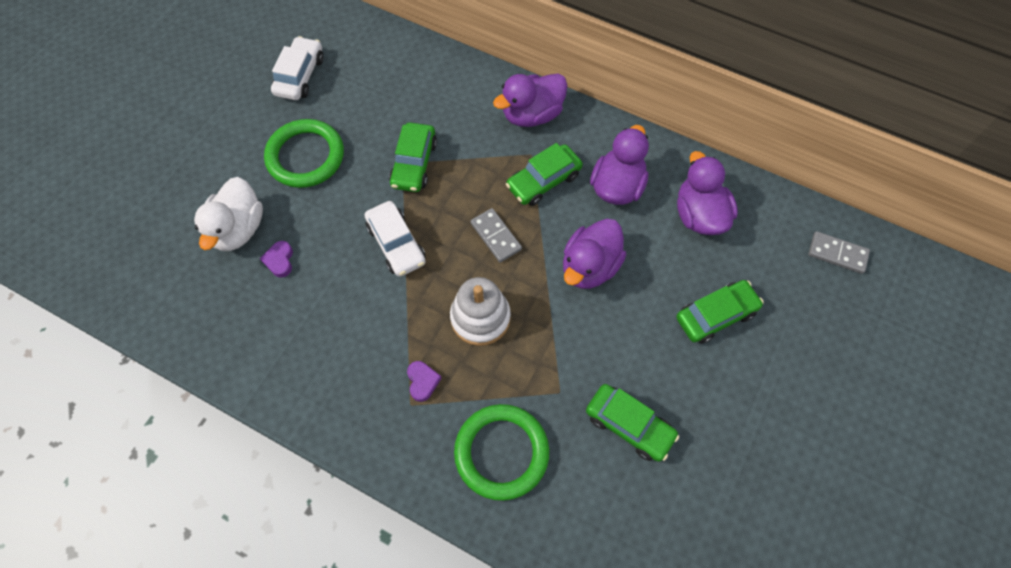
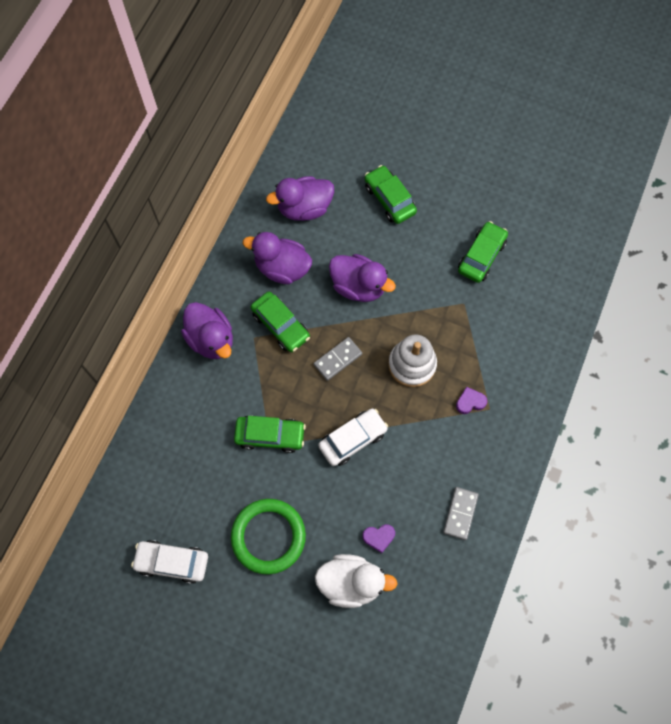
camera: 95 degrees left, 5 degrees up
green ring [454,404,549,501] -> none
grey domino [808,231,870,274] -> grey domino moved to [443,487,479,540]

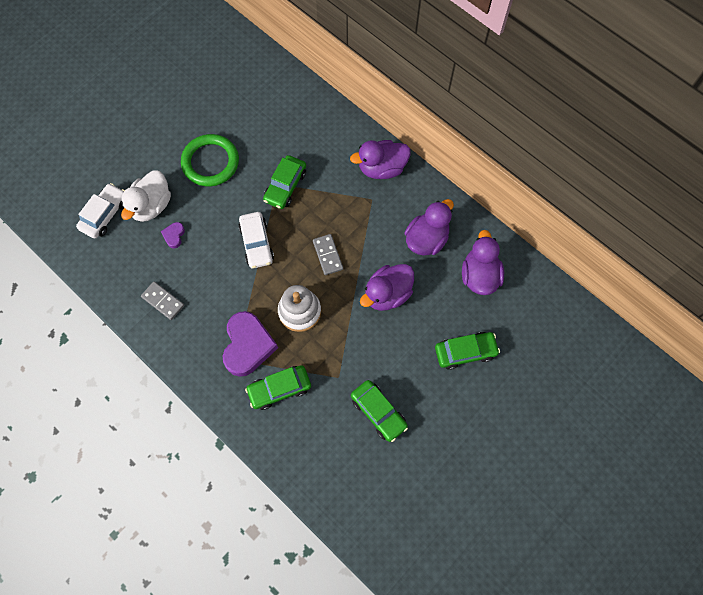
camera: 110 degrees right, 0 degrees up
white car [131,540,208,584] -> white car moved to [76,183,125,238]
green car [251,292,310,352] -> green car moved to [245,365,311,410]
purple heart [456,387,487,414] -> purple heart [223,311,278,377], size x2.27

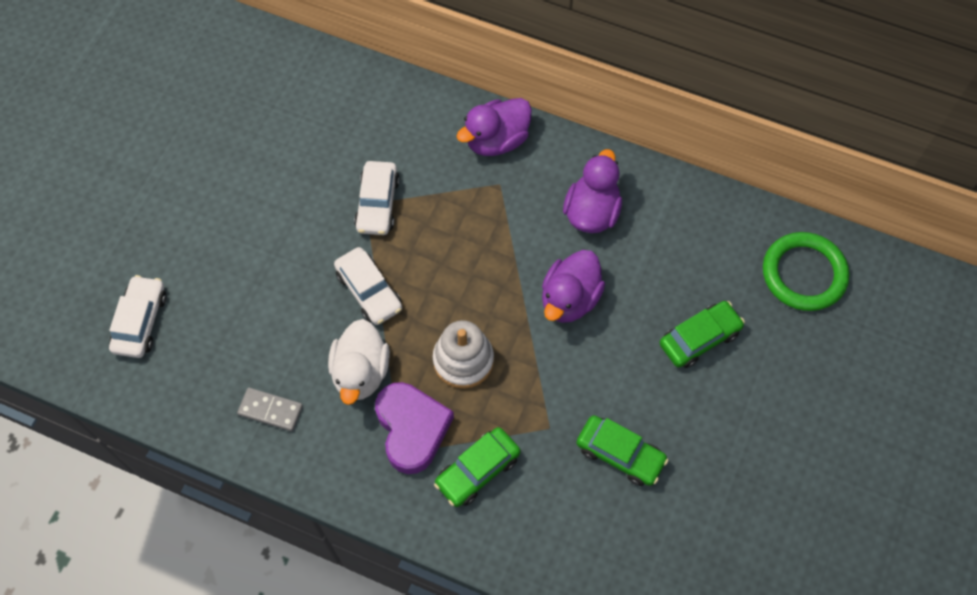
camera: 20 degrees left, 5 degrees down
white duck [121,171,171,222] -> white duck moved to [328,319,390,405]
purple heart [161,222,185,248] -> none
green ring [181,134,239,186] -> green ring moved to [763,232,849,311]
green car [263,155,306,209] -> white car [354,161,400,235]
grey domino [313,234,343,275] -> none
purple duck [462,230,504,295] -> none

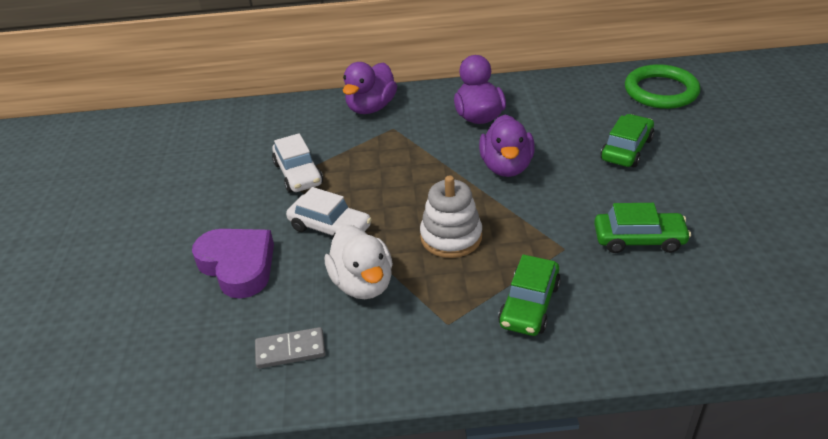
camera: 25 degrees left, 25 degrees down
white car [109,275,167,358] -> none
purple heart [375,382,454,474] -> purple heart moved to [192,229,274,299]

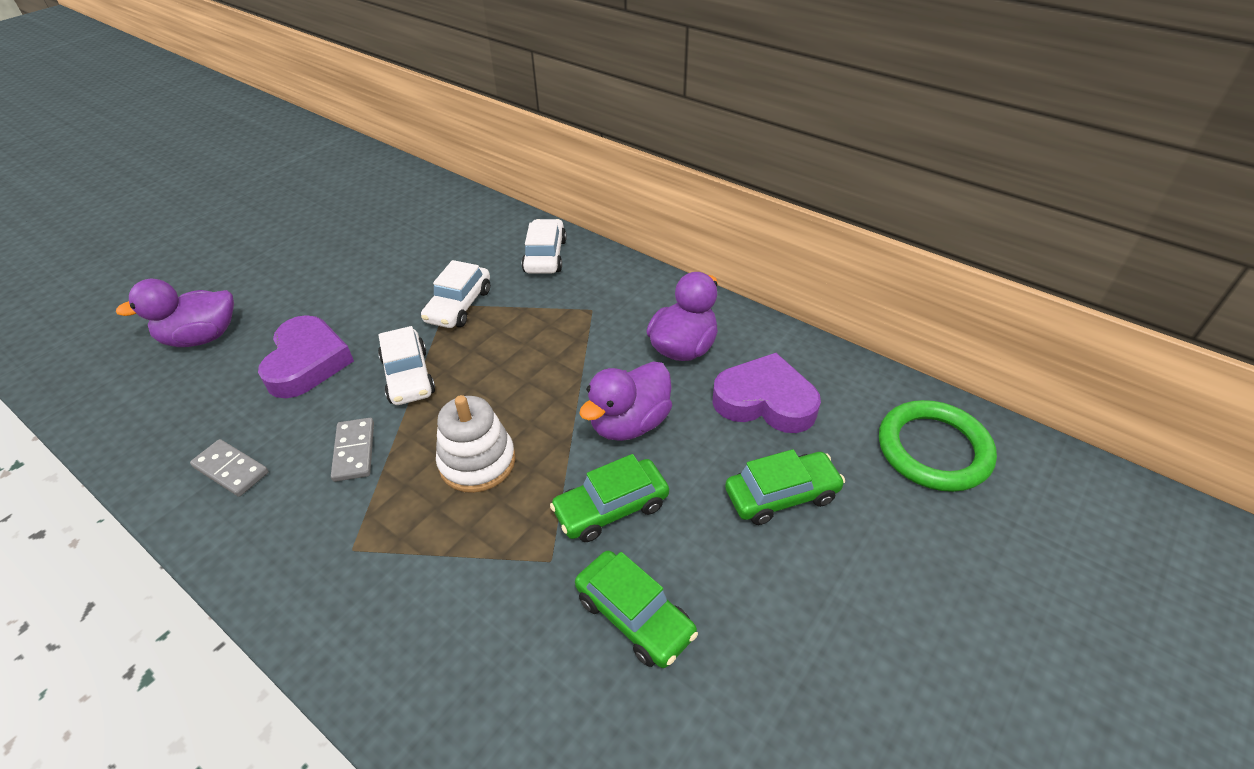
camera: 40 degrees right, 5 degrees up
white duck [325,224,393,299] -> grey domino [331,418,374,482]
purple duck [343,62,397,114] -> purple duck moved to [116,279,234,347]
green car [498,254,561,336] -> green car moved to [550,454,669,542]
none -> white car [521,219,567,274]
none -> purple heart [712,353,821,433]

